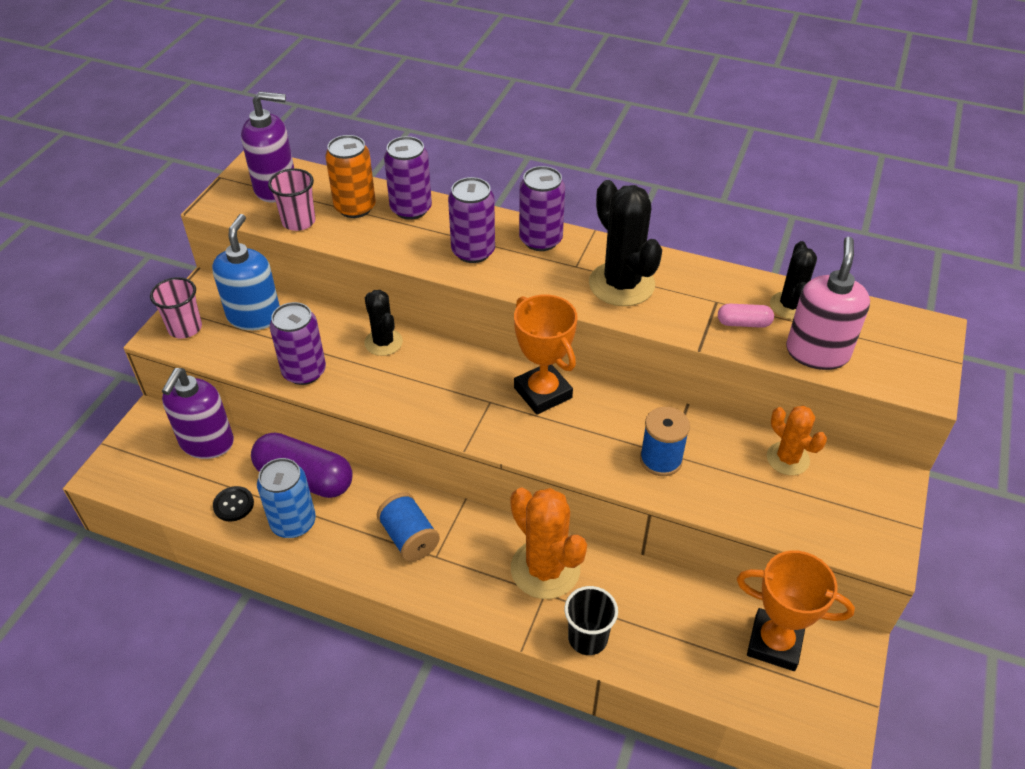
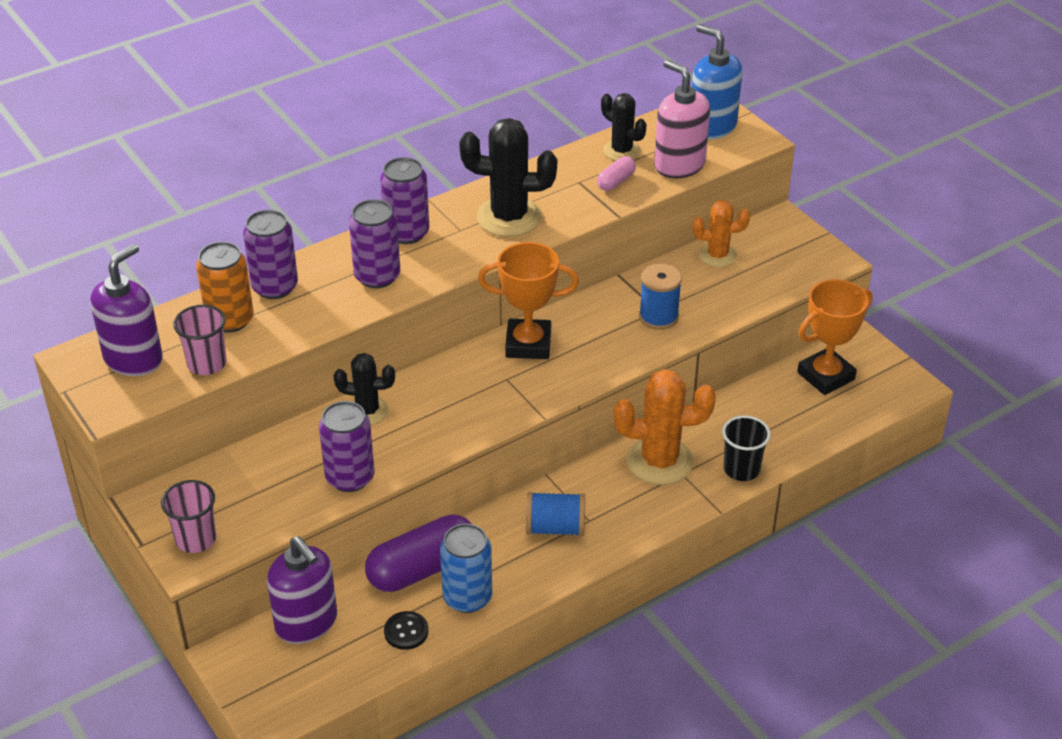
camera: 55 degrees left, 5 degrees down
blue soap dispenser [212,214,280,330] -> blue soap dispenser moved to [692,24,742,140]

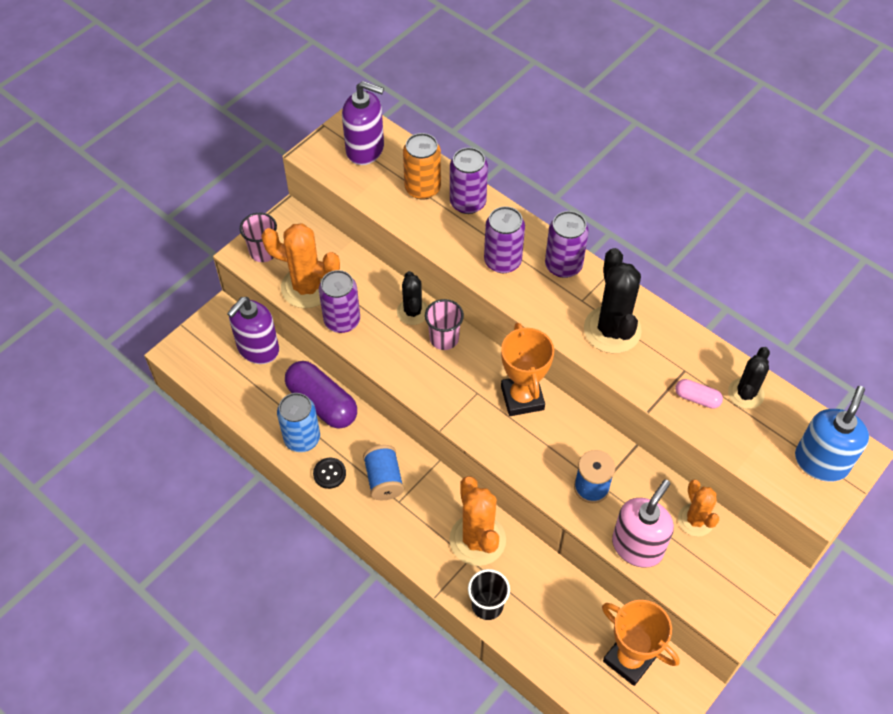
camera: 75 degrees right, 15 degrees up
pink cup [173,305,226,375] -> pink cup moved to [425,299,464,350]
black button [384,611,428,650] -> black button moved to [313,458,346,489]
pink soap dispenser [654,60,710,178] -> pink soap dispenser moved to [612,479,674,568]
none -> orange cactus [261,223,340,308]

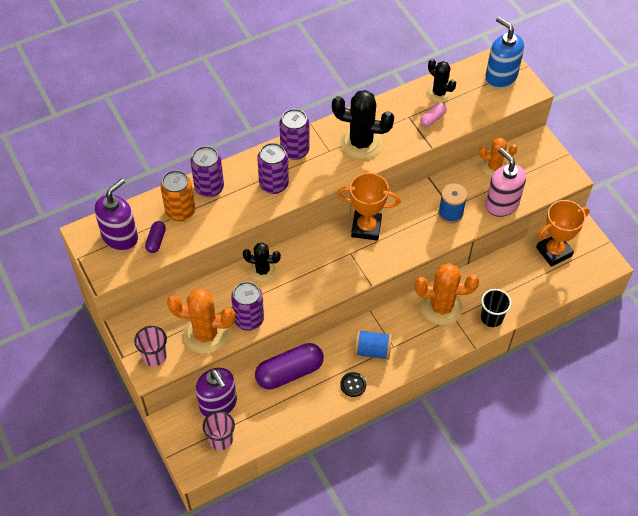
camera: 70 degrees left, 0 degrees up
orange cactus [261,223,340,308] -> orange cactus turned 60 degrees clockwise [167,288,235,354]
blue can [277,393,320,452] -> none
pink cup [425,299,464,350] -> pink cup moved to [203,411,235,450]
none -> purple capsule [145,221,166,253]

